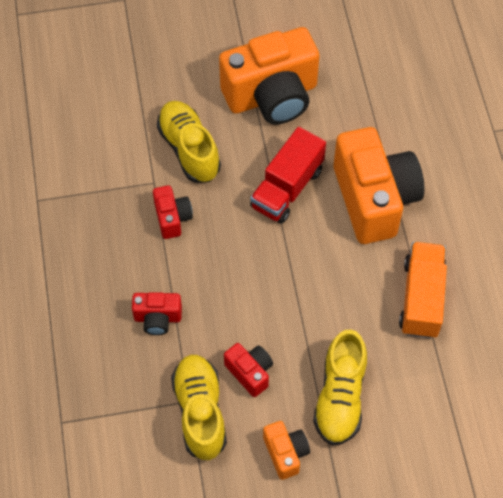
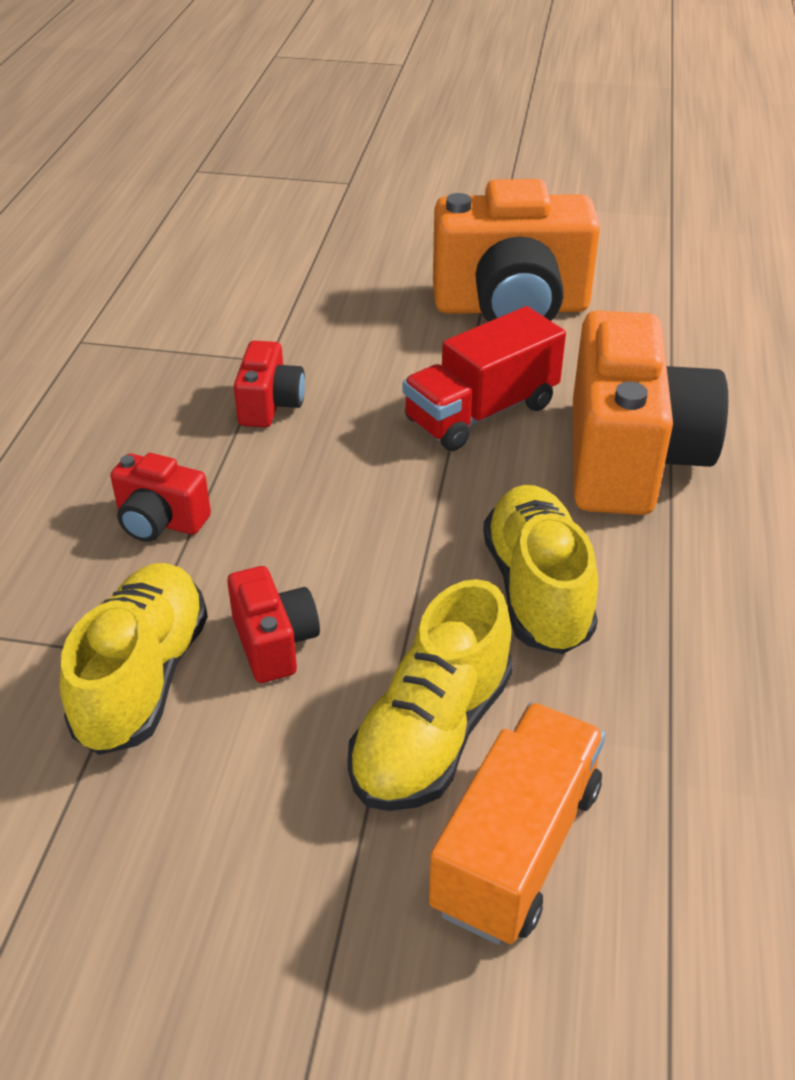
camera: 20 degrees right, 20 degrees down
yellow shoe [157,101,221,182] -> yellow shoe moved to [483,485,598,654]
orange camera [263,421,310,480] -> none
orange truck [399,242,447,338] -> orange truck moved to [429,702,605,945]

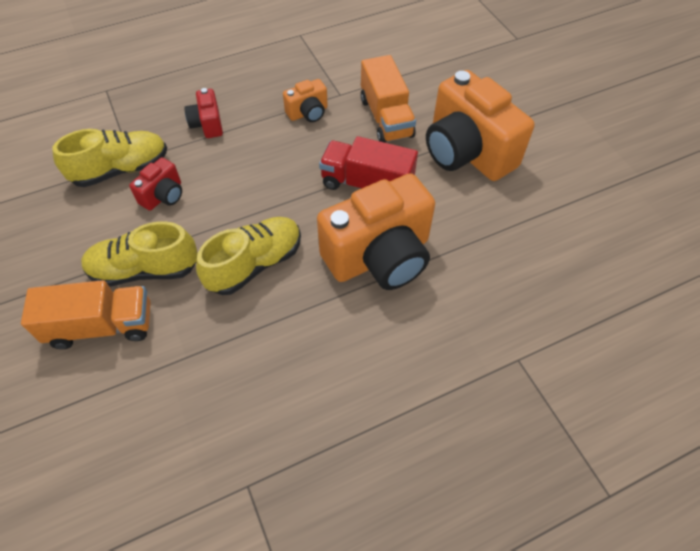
camera: 55 degrees right, 15 degrees up
red camera [234,341,305,428] -> orange camera [283,79,328,122]
none -> orange truck [361,55,416,143]

